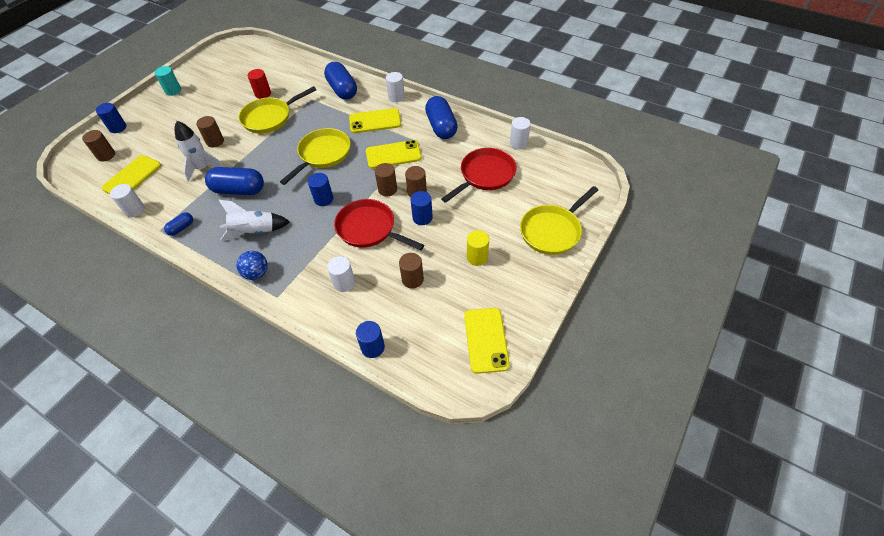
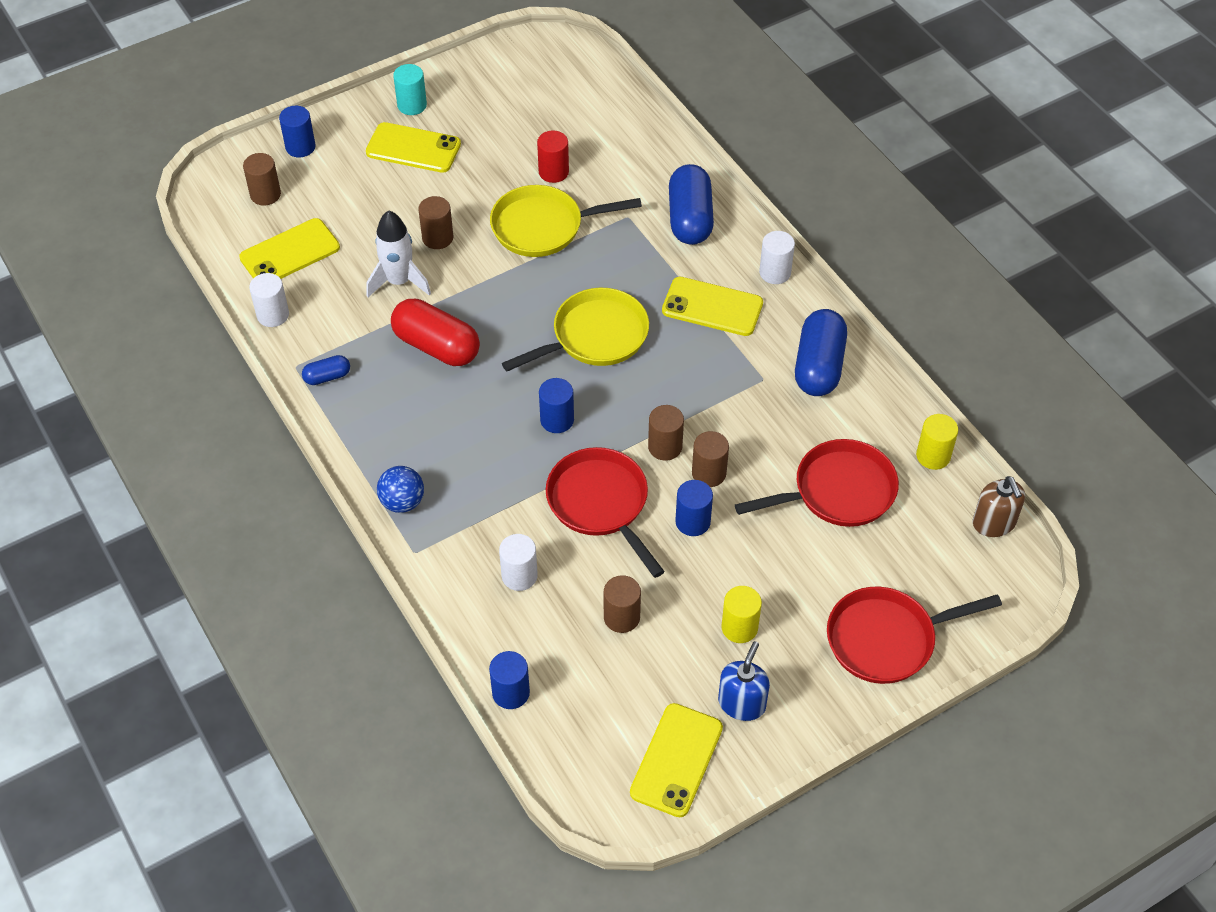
camera: 25 degrees right, 0 degrees up
blue capsule [205,167,264,195] -> red capsule [391,299,480,366]
white rocket [219,200,290,241] -> none
yellow phone [366,140,422,169] -> yellow phone moved to [366,122,461,173]
white cylinder [510,117,531,149] -> yellow cylinder [916,414,958,470]
yellow pan [520,186,598,255] -> red pan [827,587,1002,684]
none -> blue soap dispenser [718,641,770,721]
none -> brown soap dispenser [973,476,1025,537]

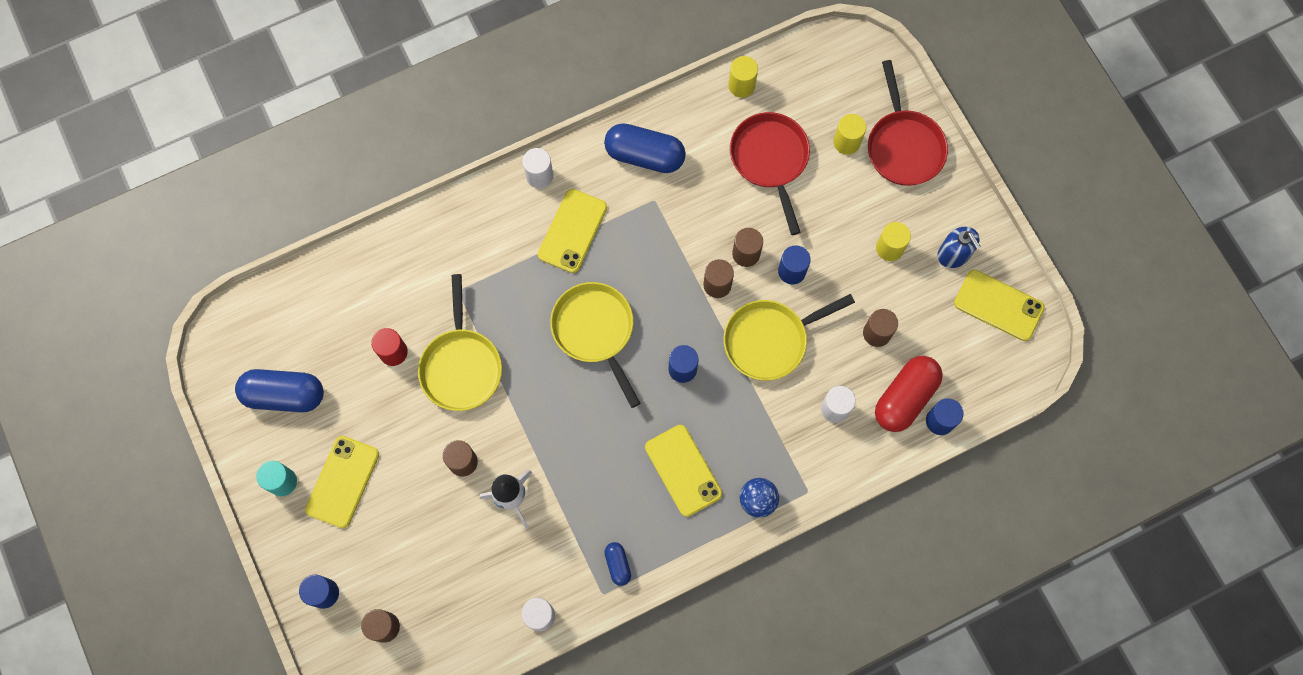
camera: 85 degrees left, 20 degrees up
yellow phone [239,218,340,279] -> yellow phone moved to [645,425,722,517]
red capsule [391,299,480,366] -> red capsule moved to [875,356,943,432]
red pan [546,447,665,578] -> yellow pan [724,294,855,381]
blue capsule [669,164,714,245] -> blue capsule moved to [235,369,324,412]
blue soap dispenser [718,641,770,721] -> blue soap dispenser turned 150 degrees counterclockwise [937,227,981,268]
brown soap dispenser [973,476,1025,537] -> none
none -> yellow cylinder [833,114,866,155]

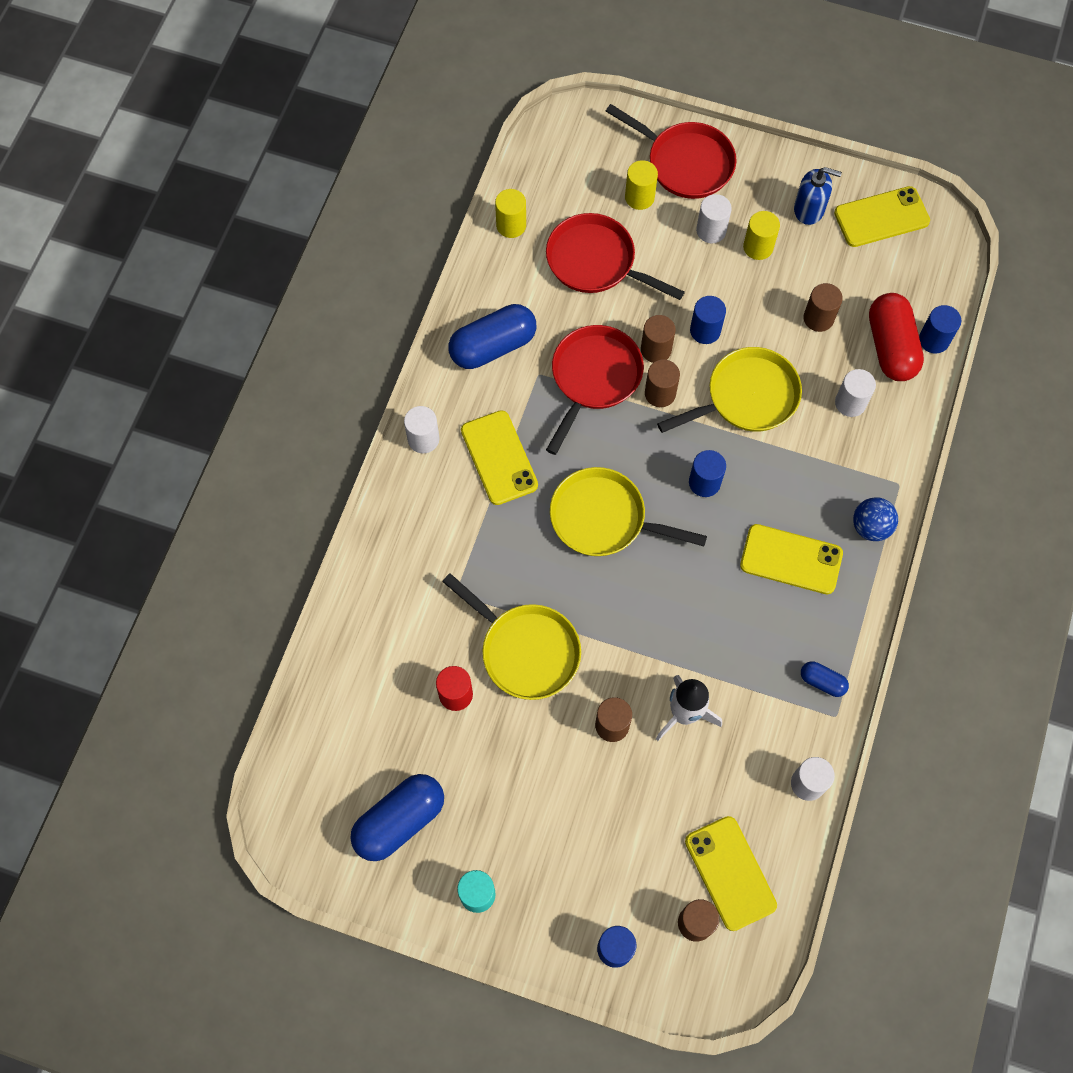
camera: 45 degrees left, 5 degrees down
yellow phone [305,436,379,528] -> yellow phone moved to [685,816,777,931]
yellow pan [724,294,855,381] -> yellow pan turned 135 degrees counterclockwise [657,347,802,433]
none -> red pan [546,325,644,455]
none -> white cylinder [696,194,732,243]

